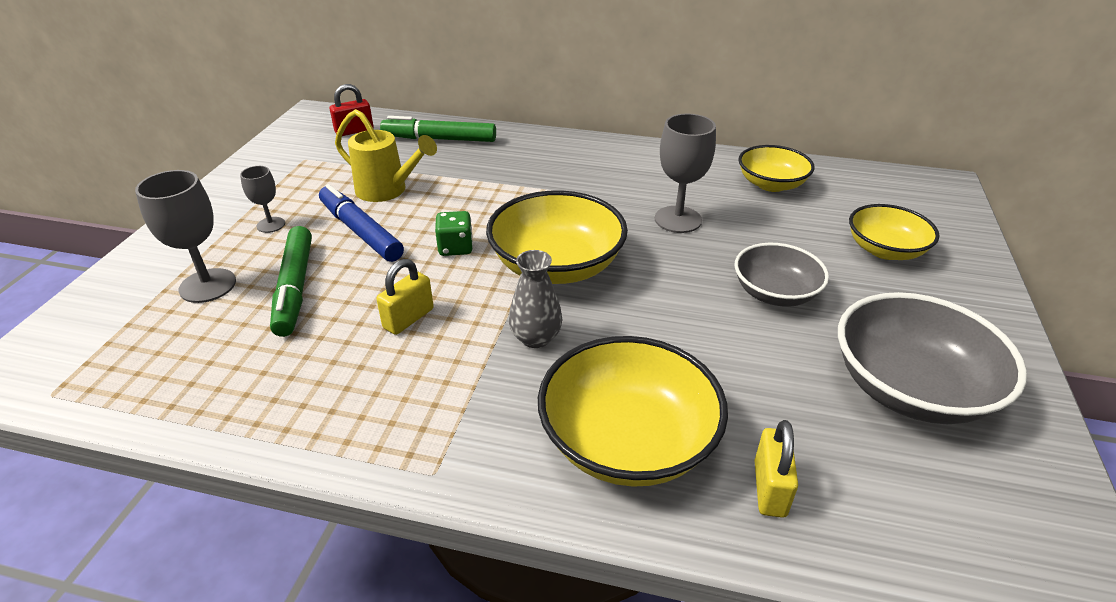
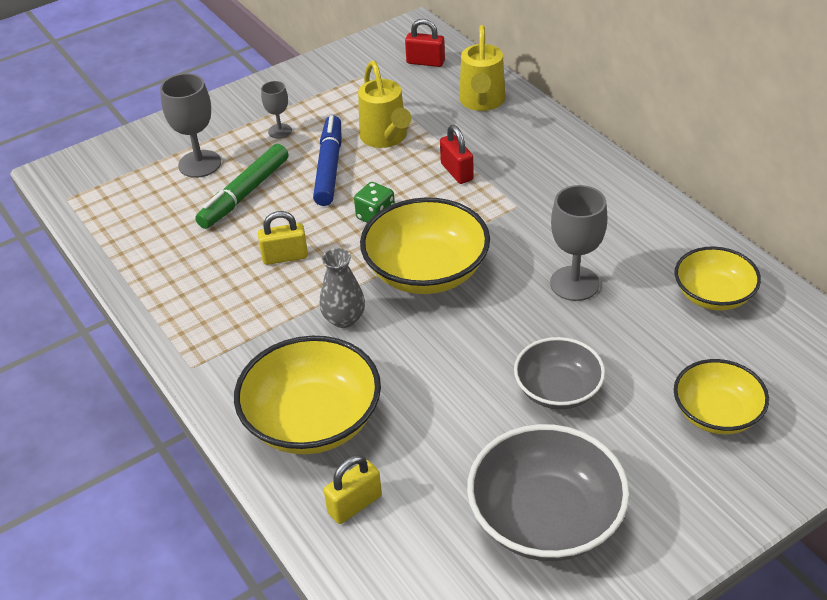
camera: 45 degrees right, 5 degrees up
green marker [380,116,496,142] -> yellow watering can [459,25,505,111]
none -> red padlock [440,125,474,184]

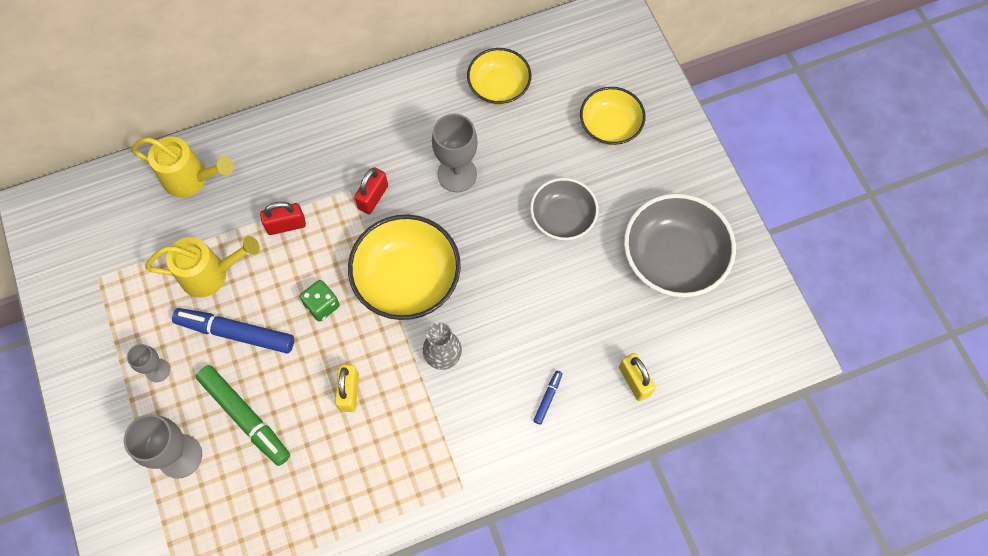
camera: 80 degrees left, 25 degrees up
yellow bowl [234,336,381,454] -> blue marker [533,370,563,425]
red padlock [405,19,445,67] -> red padlock moved to [354,167,388,214]

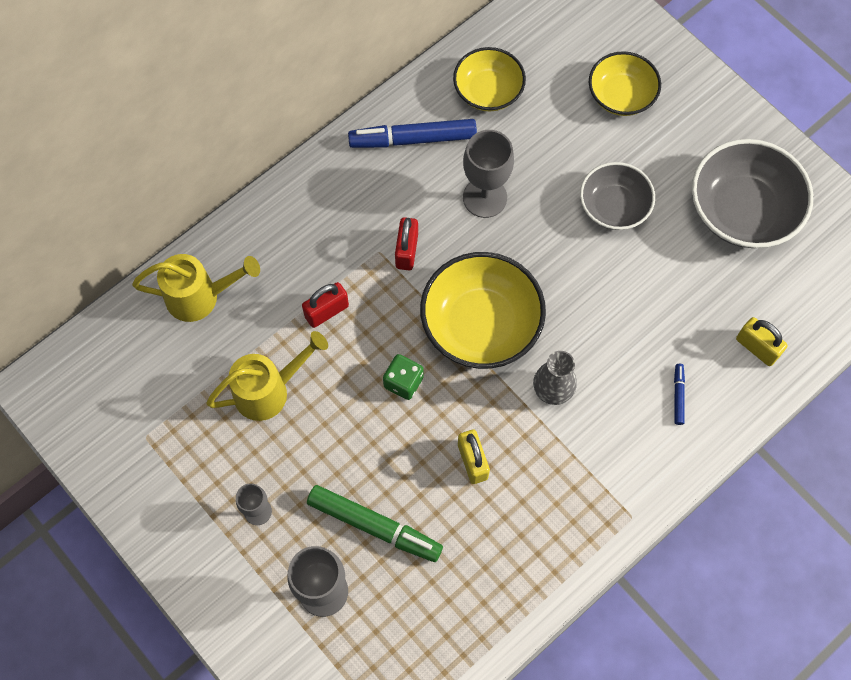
camera: 20 degrees left, 0 degrees up
blue marker [172,308,294,354] -> blue marker moved to [348,119,477,148]

